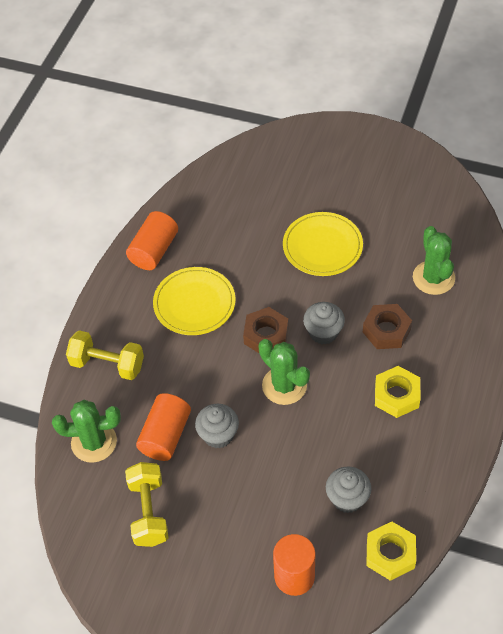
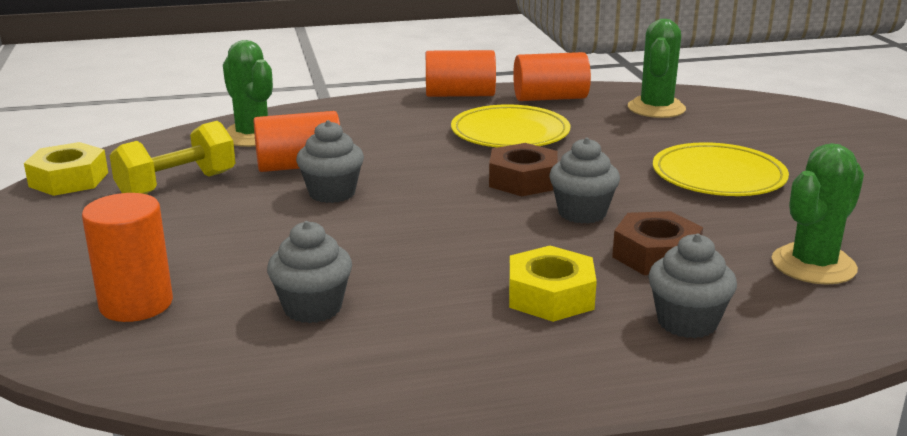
camera: 55 degrees right, 30 degrees down
yellow dumbbell [66,330,144,380] -> none
green cactus [258,339,310,405] -> green cactus moved to [628,19,686,118]
yellow nut [366,522,416,581] -> yellow nut moved to [24,142,108,196]
none -> orange cylinder [426,50,496,97]
none -> grey cupcake [648,234,737,338]

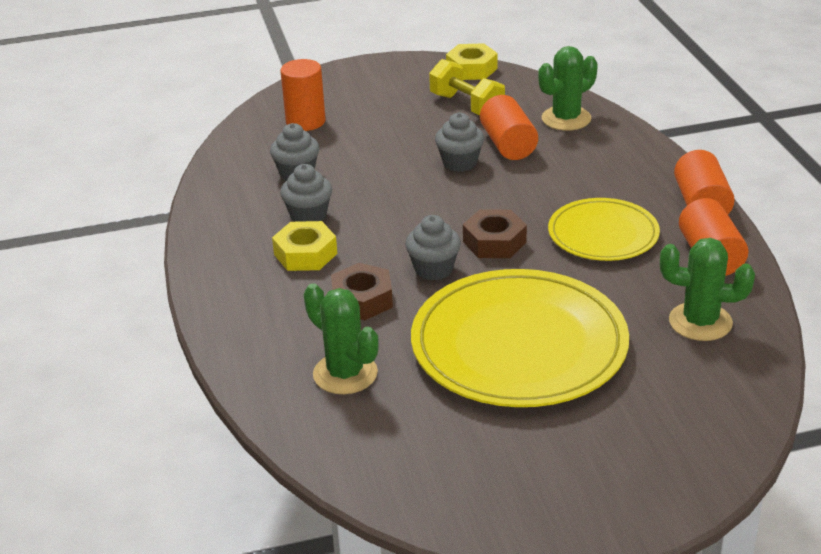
camera: 90 degrees right, 10 degrees up
grey cupcake [648,234,737,338] -> grey cupcake moved to [280,164,332,222]
yellow plate [653,142,789,196] -> yellow plate [411,269,629,407], size x1.75

